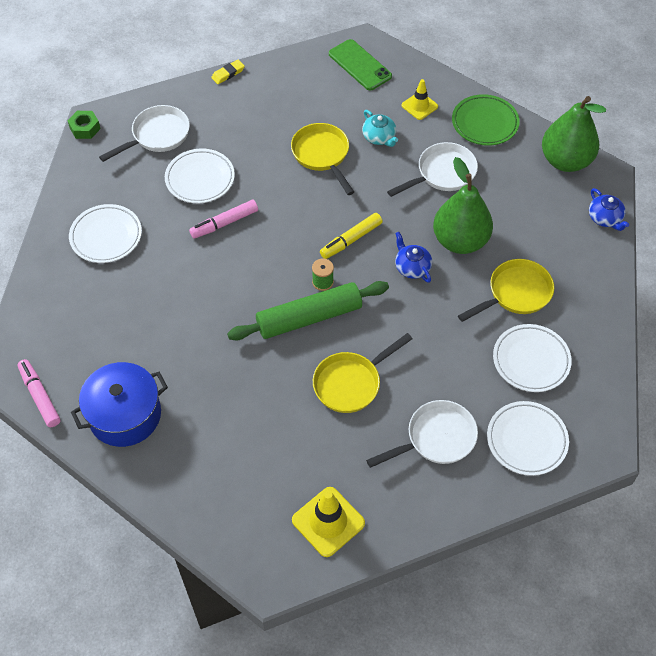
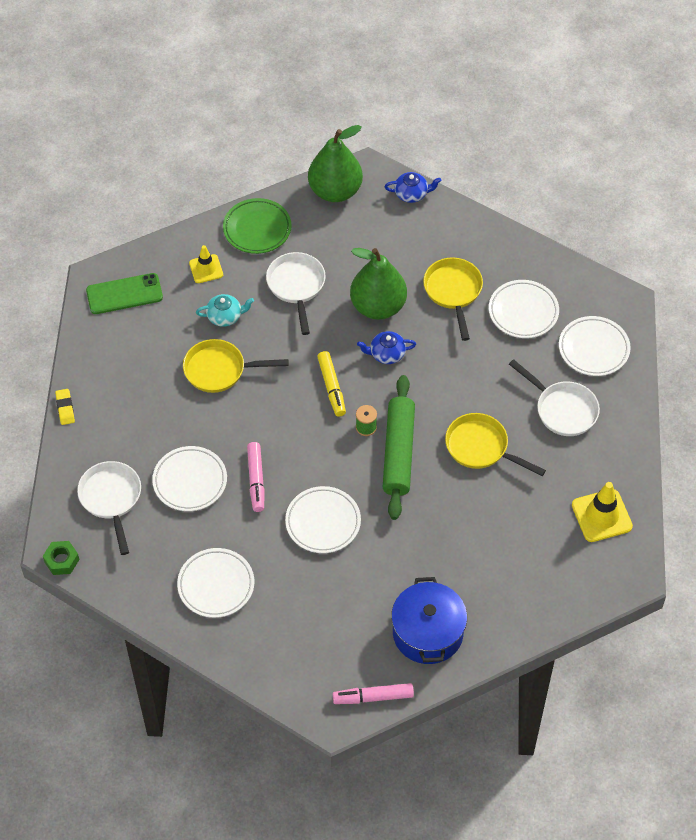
camera: 65 degrees left, 0 degrees up
yellow pan [313,333,412,413] -> yellow pan turned 135 degrees clockwise [445,413,546,476]
white pan [366,400,478,468] -> white pan turned 135 degrees clockwise [509,359,600,436]
none -> white plate [285,486,361,553]

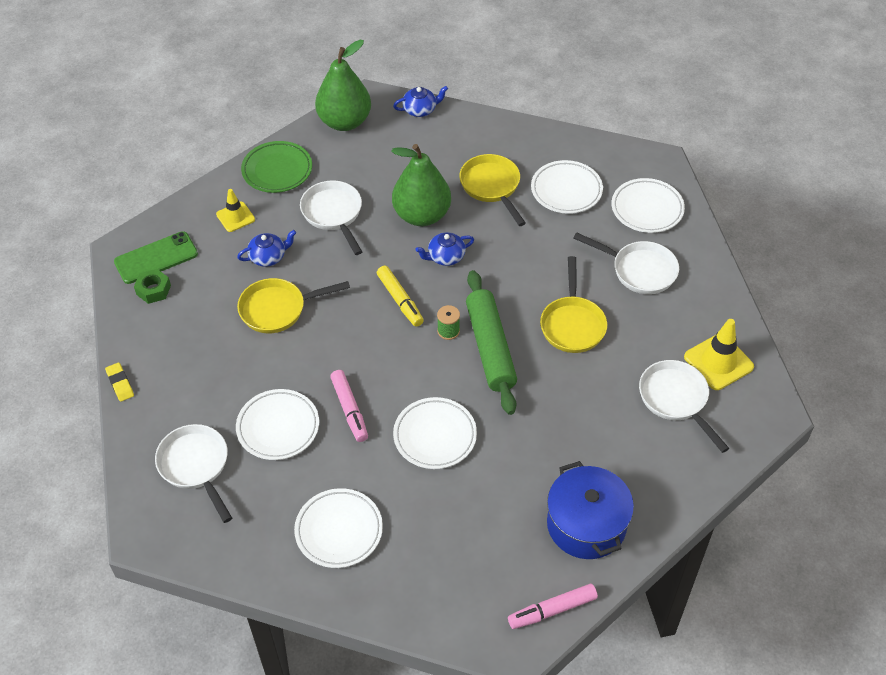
camera: 15 degrees left, 5 degrees down
green nut [43,541,79,575] -> green nut moved to [134,269,171,304]
turquoise teapot [196,294,254,327] -> blue teapot [237,230,296,267]
yellow pan [445,413,546,476] -> yellow pan turned 105 degrees counterclockwise [540,256,607,353]
none -> white pan [639,360,729,453]

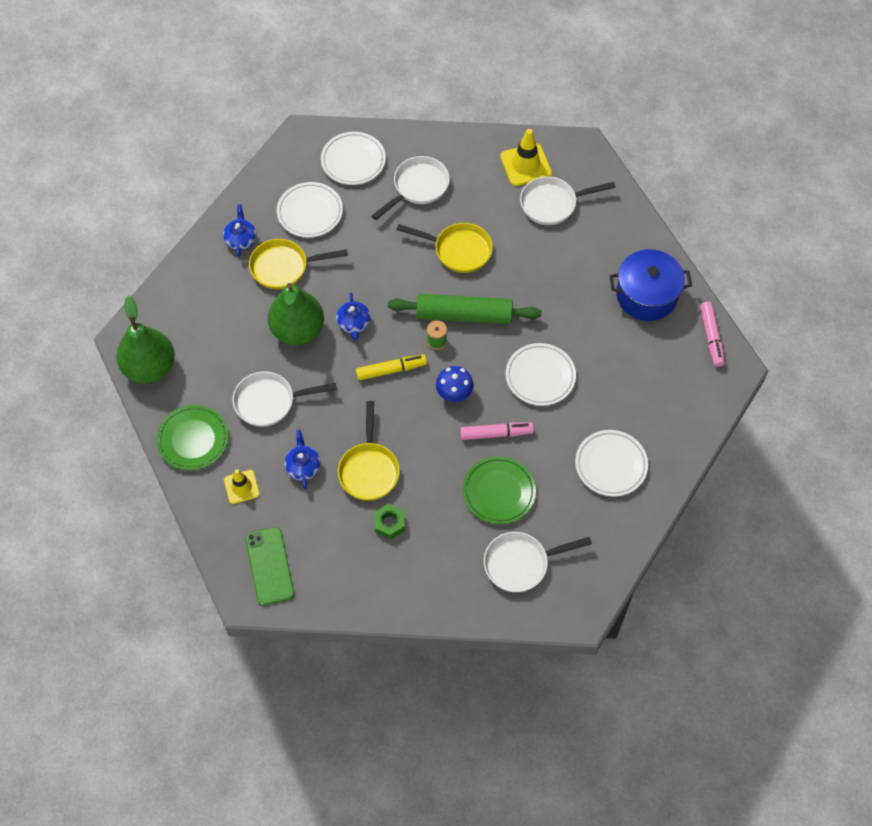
camera: 75 degrees left, 10 degrees up
yellow eraser [105,362,134,402] -> none
green nut [134,269,171,304] -> green nut moved to [374,504,405,540]
white plate [236,389,319,460] -> green plate [463,456,536,524]
blue teapot [393,86,448,117] -> blue teapot moved to [223,204,257,257]
none -> blue mushroom [436,366,474,402]

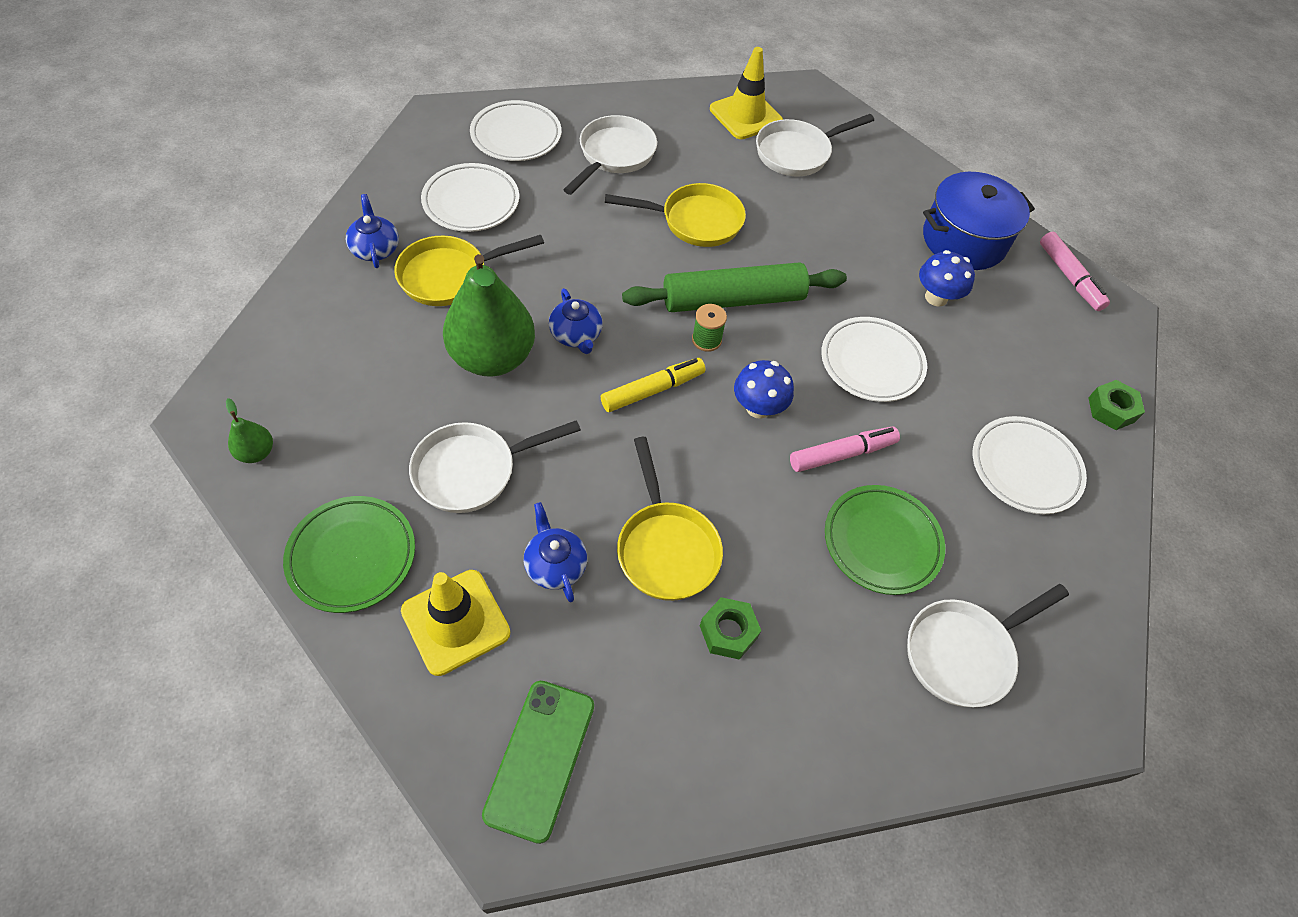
camera: 20 degrees left, 5 degrees down
green pear [116,295,175,384] -> green pear [226,398,273,463], size x0.43
yellow traffic cone [224,469,260,504] -> yellow traffic cone [401,570,510,676], size x1.57
green phone [245,527,294,606] -> green phone turned 45 degrees clockwise [482,681,594,844]
none -> blue mushroom [919,250,975,307]
none -> green nut [1088,380,1145,430]

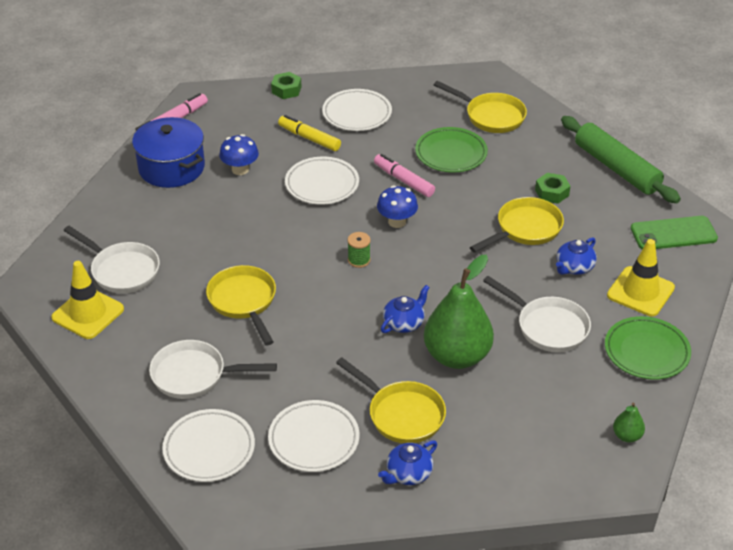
camera: 110 degrees left, 15 degrees down
yellow marker [601,358,706,412] -> yellow marker moved to [278,115,341,151]
green rolling pin [622,262,847,312] -> green rolling pin moved to [561,116,681,203]
white pan [907,584,1069,707] -> yellow pan [434,81,527,133]

